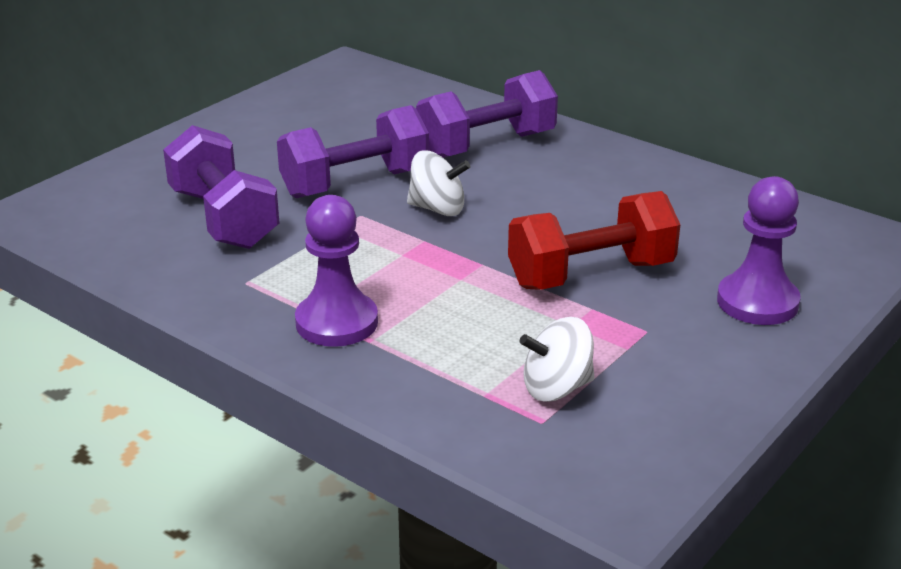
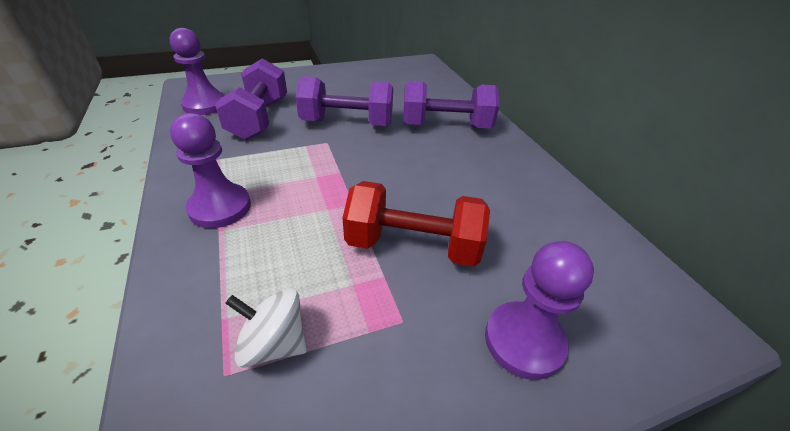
camera: 30 degrees right, 10 degrees up
white spinning top [407,150,470,216] -> none
none -> purple pawn [169,28,225,115]

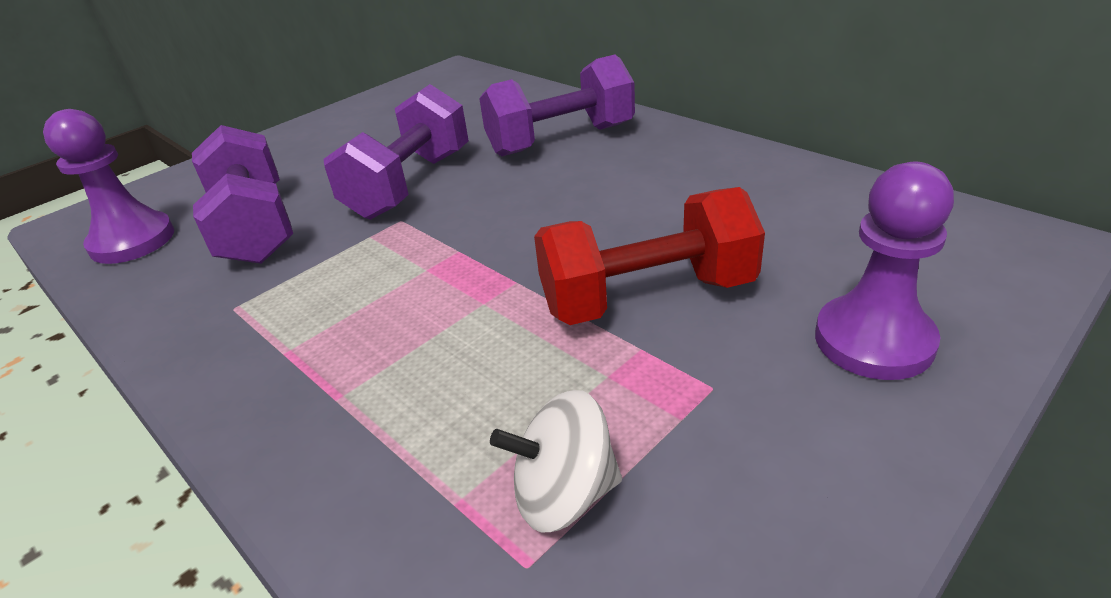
camera: 20 degrees left, 5 degrees down
purple pawn [170,113,251,228] -> none
purple dumbbell [295,76,393,126] -> purple dumbbell turned 45 degrees counterclockwise [323,84,469,220]

